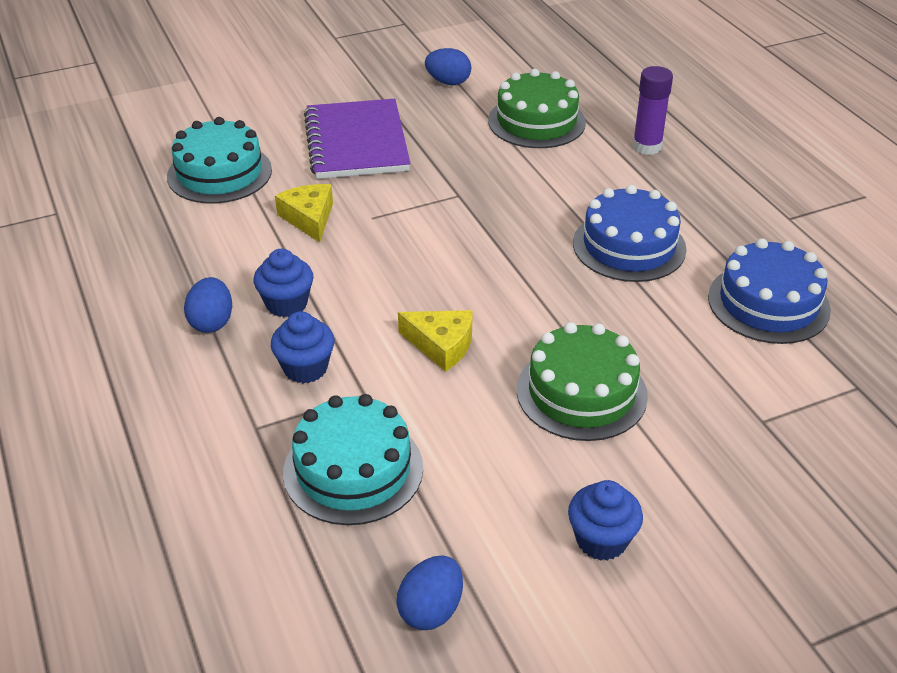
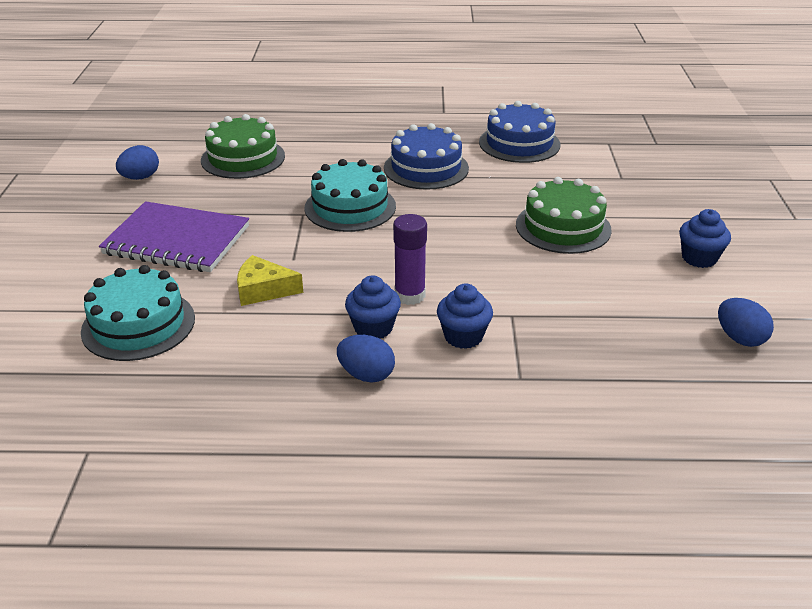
camera: 65 degrees left, 5 degrees down
turquoise cake [283,394,423,525] -> turquoise cake moved to [304,159,396,232]
yellow cheese [398,310,473,372] -> none
purple glue stick [632,66,673,155] -> purple glue stick moved to [393,214,427,305]

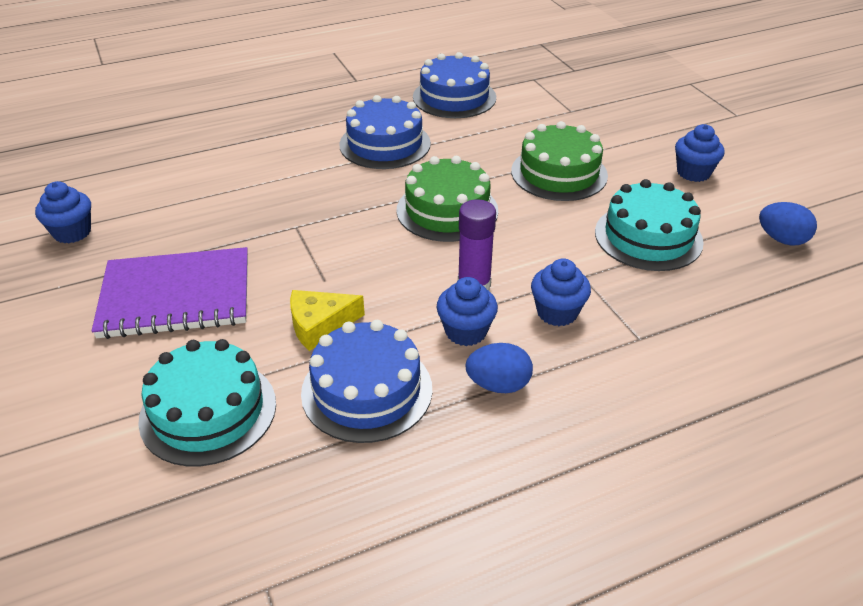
camera: 25 degrees left, 5 degrees up
blue egg [116,145,159,180] -> blue cupcake [35,181,91,243]
green cake [201,114,285,179] -> green cake moved to [397,156,498,242]
turquoise cake [304,159,396,232] -> turquoise cake moved to [595,179,704,271]
none -> blue cake [301,320,432,443]

